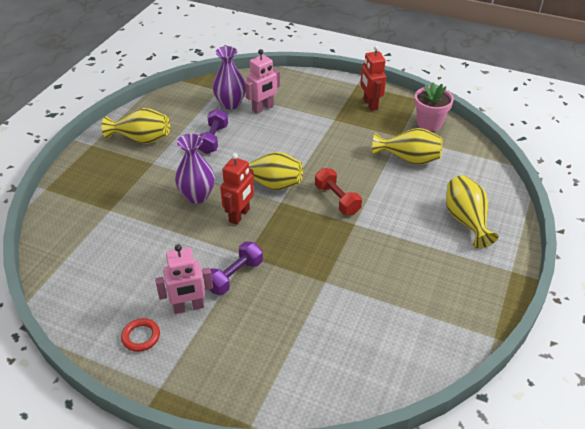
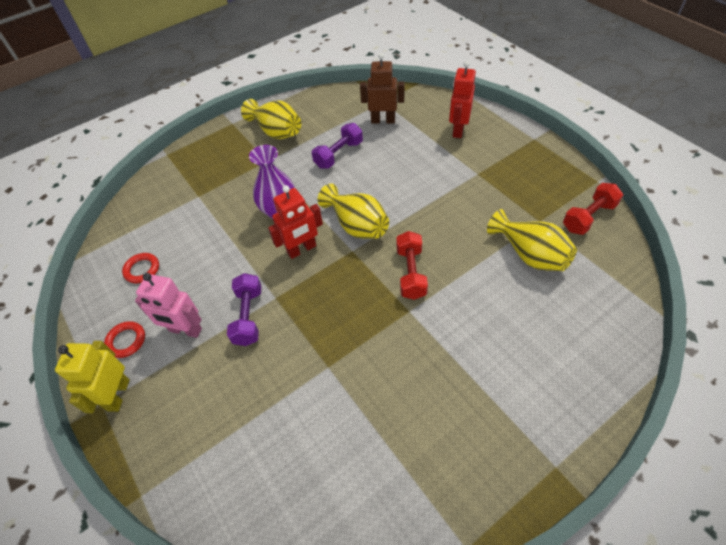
camera: 35 degrees right, 10 degrees up
purple dumbbell [209,241,263,295] -> purple dumbbell turned 75 degrees counterclockwise [227,273,261,346]
purple vase [213,46,246,110] -> brown robot [360,53,405,124]
pink robot [245,49,280,114] -> none
red robot [360,45,386,111] -> red robot moved to [449,61,476,138]
pink flower pot [414,82,454,131] -> red dumbbell [563,183,623,235]
yellow vase [446,176,498,248] -> none
none -> yellow robot [55,341,130,413]
none -> red ring [122,253,159,283]

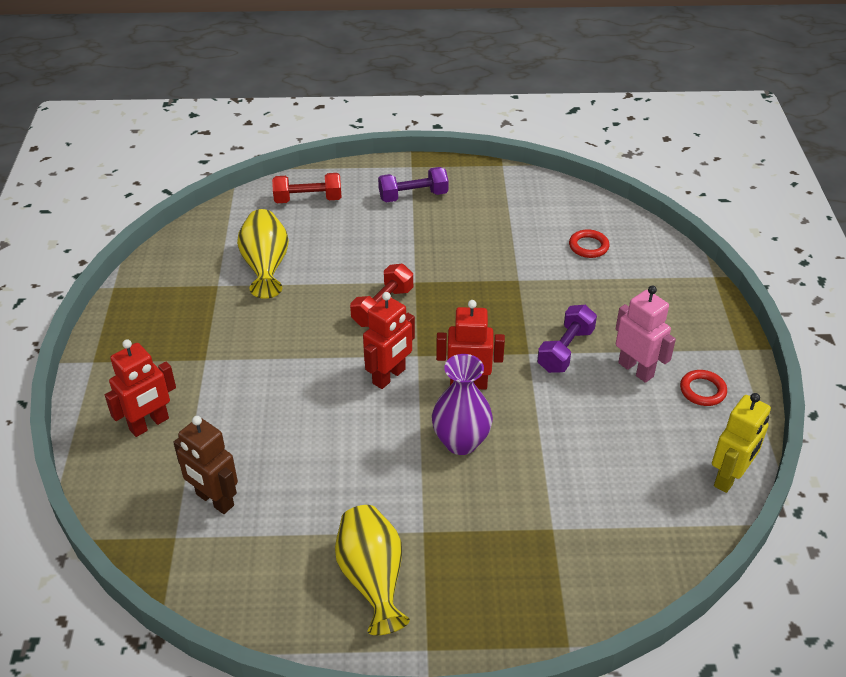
camera: 150 degrees left, 10 degrees down
yellow robot [55,341,130,413] -> yellow robot moved to [712,393,771,493]
red ring [122,253,159,283] -> red ring moved to [569,229,610,258]
purple dumbbell [312,123,363,169] -> purple dumbbell moved to [378,167,449,202]
yellow vase [318,183,389,239] -> red robot [363,292,415,389]
red dumbbell [563,183,623,235] -> red dumbbell moved to [272,173,342,203]

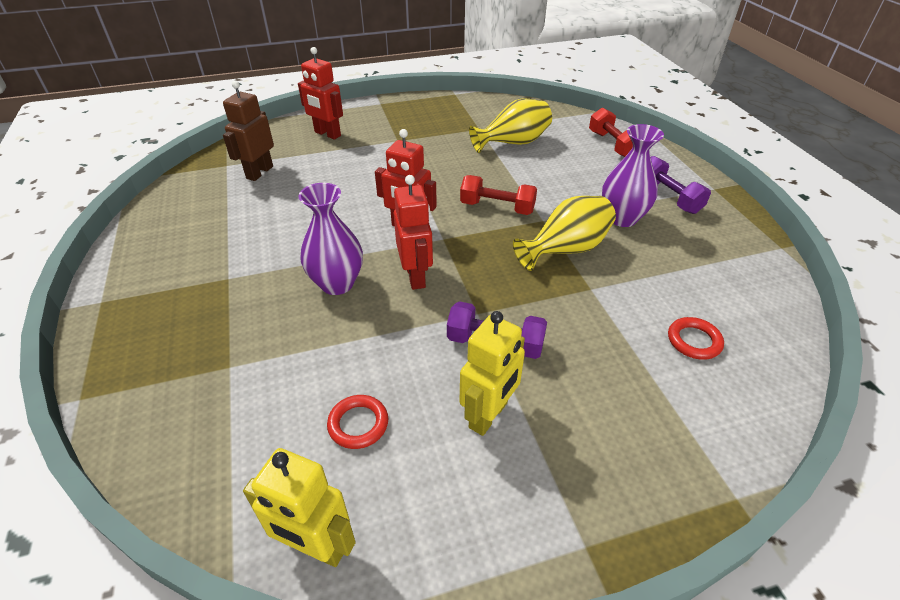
camera: 75 degrees right, 0 degrees up
yellow vase [335,505,410,635] -> yellow vase moved to [513,196,616,271]
pink robot [616,286,676,383] -> yellow robot [459,311,525,436]
red ring [680,370,727,406] -> red ring moved to [327,395,388,449]
none -> purple vase [602,124,664,227]

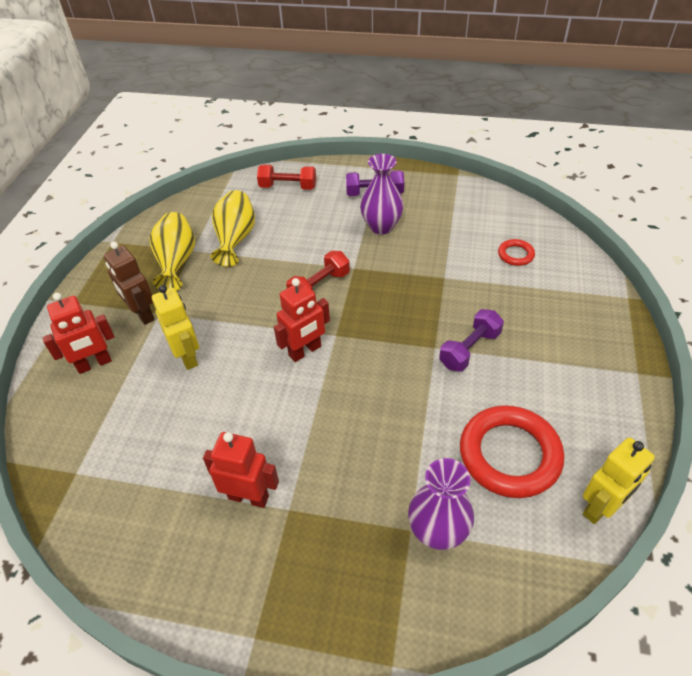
camera: 60 degrees left, 5 degrees up
brown robot [223,81,274,181] -> brown robot moved to [104,242,155,325]
purple vase [299,183,363,295] -> purple vase moved to [408,458,474,550]
red ring [327,395,388,449] -> red ring [460,405,564,498], size x2.16
red robot [394,175,433,290] -> red robot moved to [203,432,279,508]
yellow robot [459,311,525,436] -> yellow robot moved to [152,285,199,370]
yellow vase [513,196,616,271] -> yellow vase moved to [149,212,195,291]

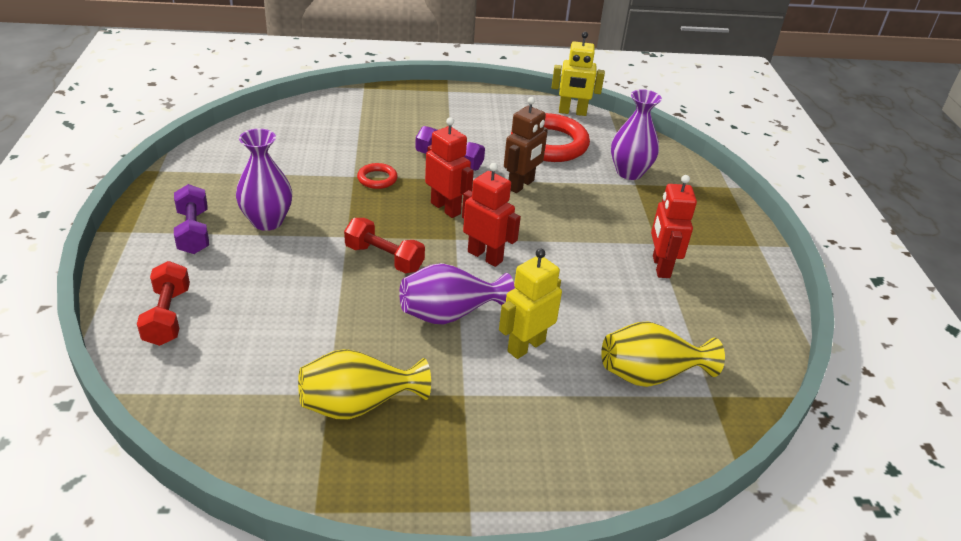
camera: 110 degrees left, 10 degrees down
red robot [42,293,115,374] -> red robot moved to [425,117,474,218]
brown robot [104,242,155,325] -> brown robot moved to [504,97,548,193]
yellow vase [211,190,255,267] -> yellow vase moved to [601,322,725,387]
red ring [498,239,535,266] -> red ring moved to [357,163,398,189]
yellow robot [583,437,655,524] -> yellow robot turned 150 degrees clockwise [552,32,605,116]
none -> purple vase [400,263,515,325]

